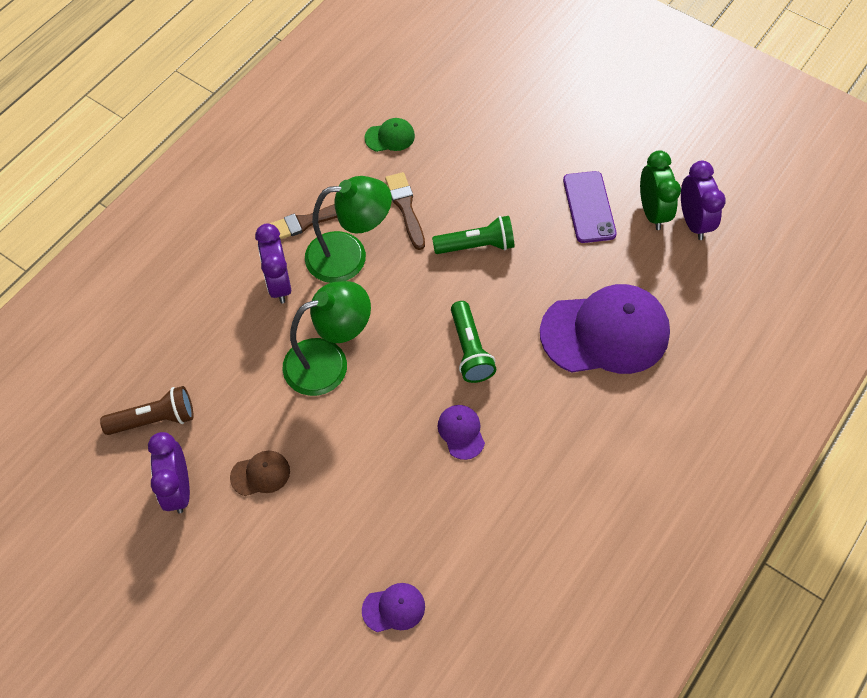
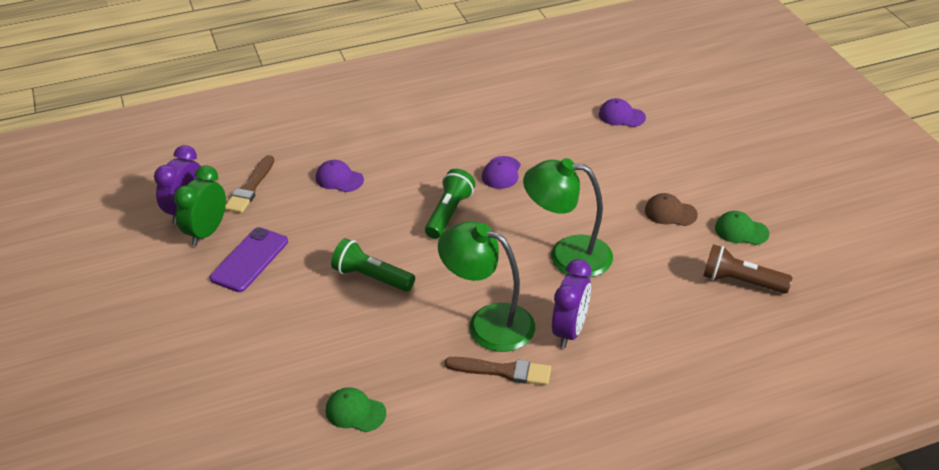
camera: 145 degrees left, 20 degrees down
purple clock [148,432,190,514] -> green cap [715,211,769,245]
brown brush [385,172,425,250] -> brown brush moved to [225,155,274,213]
purple cap [540,284,670,374] -> purple cap [316,160,364,192], size x0.43

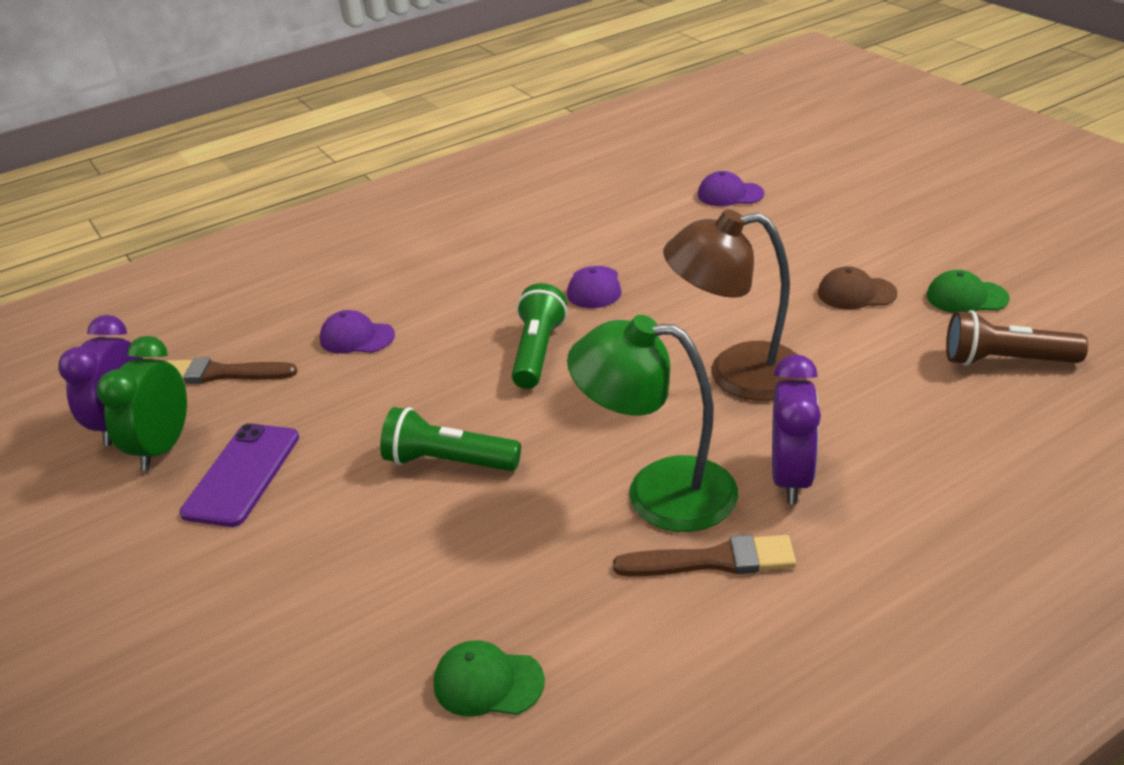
camera: 10 degrees left, 5 degrees down
brown brush [225,155,274,213] -> brown brush turned 90 degrees clockwise [167,357,297,384]
green lamp [523,158,613,278] -> brown lamp [663,209,807,401]

